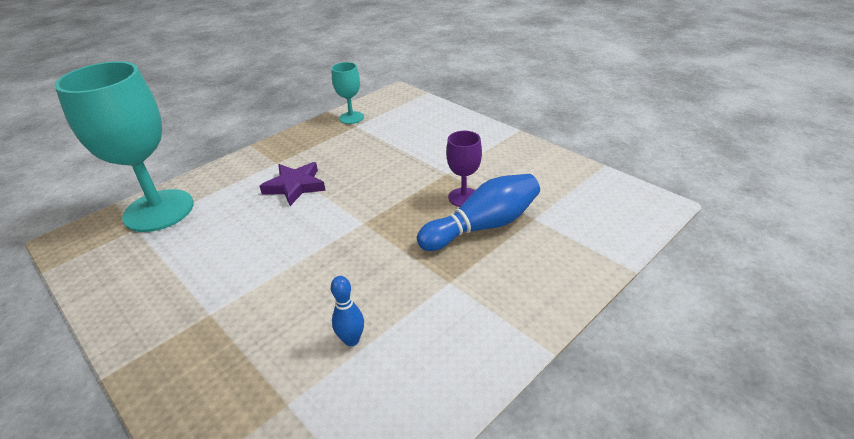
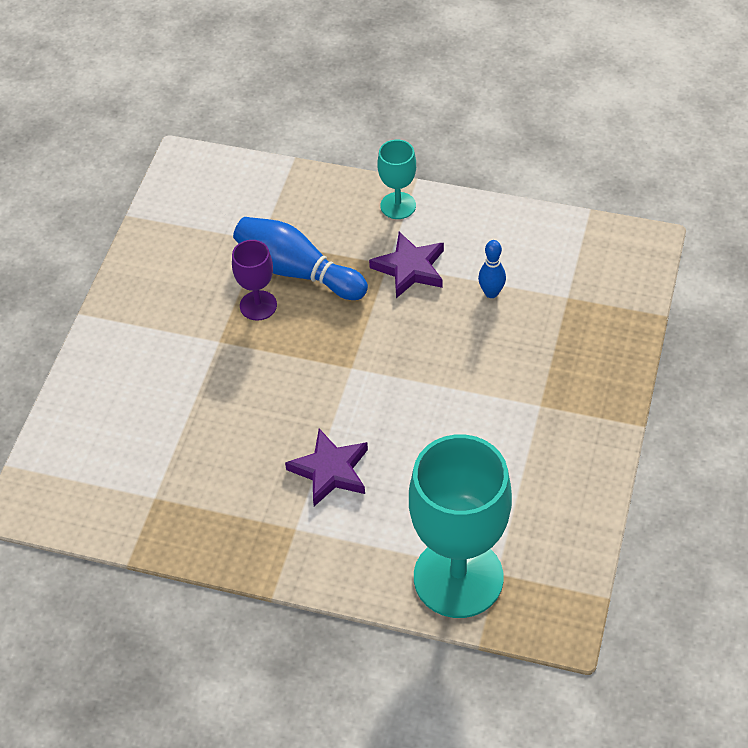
camera: 120 degrees left, 15 degrees up
turquoise goblet [331,62,364,124] -> turquoise goblet moved to [378,139,416,219]
none -> purple star [369,232,444,298]

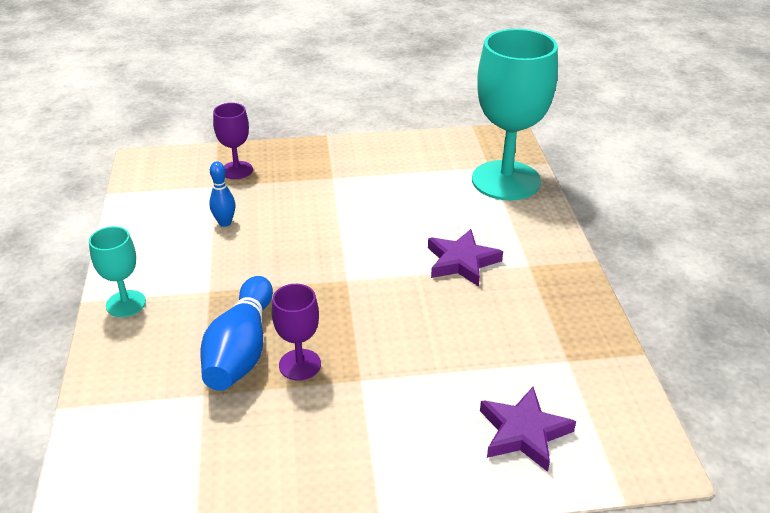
camera: 115 degrees left, 15 degrees down
purple star [369,232,444,298] -> purple star moved to [480,387,576,472]
none -> purple goblet [213,103,253,179]

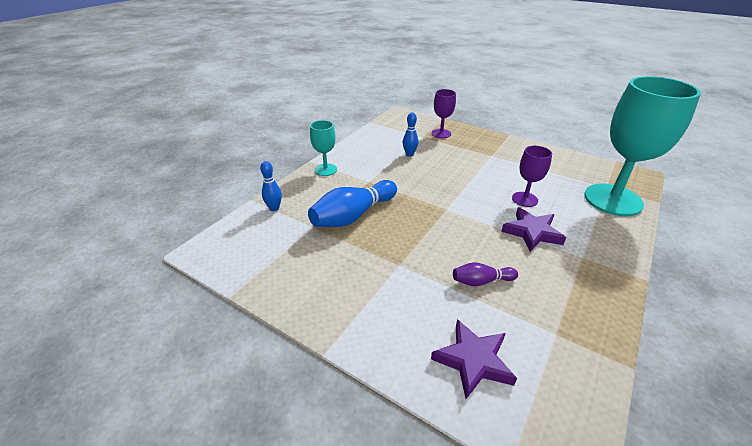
camera: 40 degrees right, 0 degrees up
purple goblet [272,284,321,381] -> purple goblet moved to [512,146,552,207]
none -> blue bowling pin [260,161,282,211]
none -> purple bowling pin [453,262,518,286]

